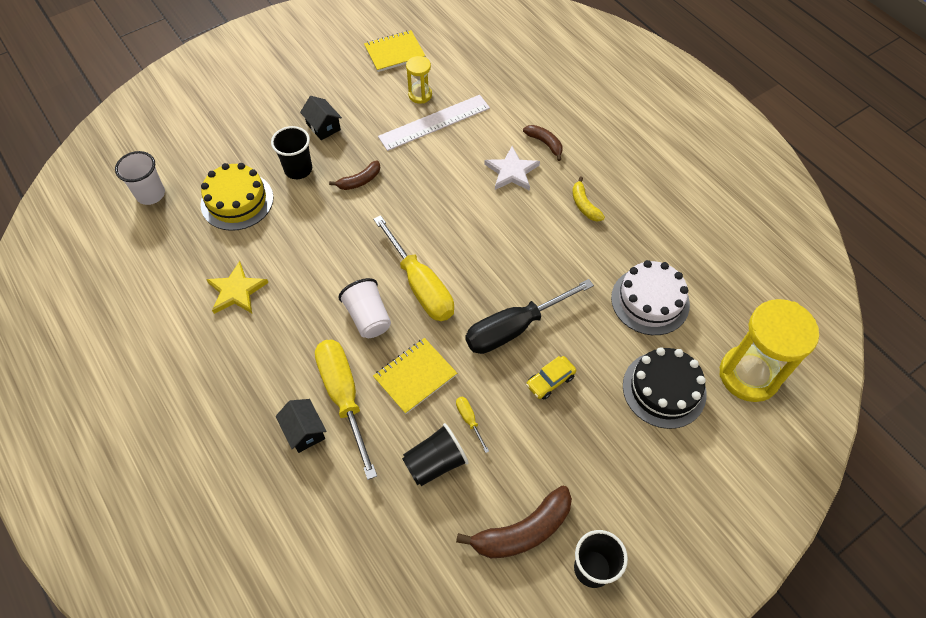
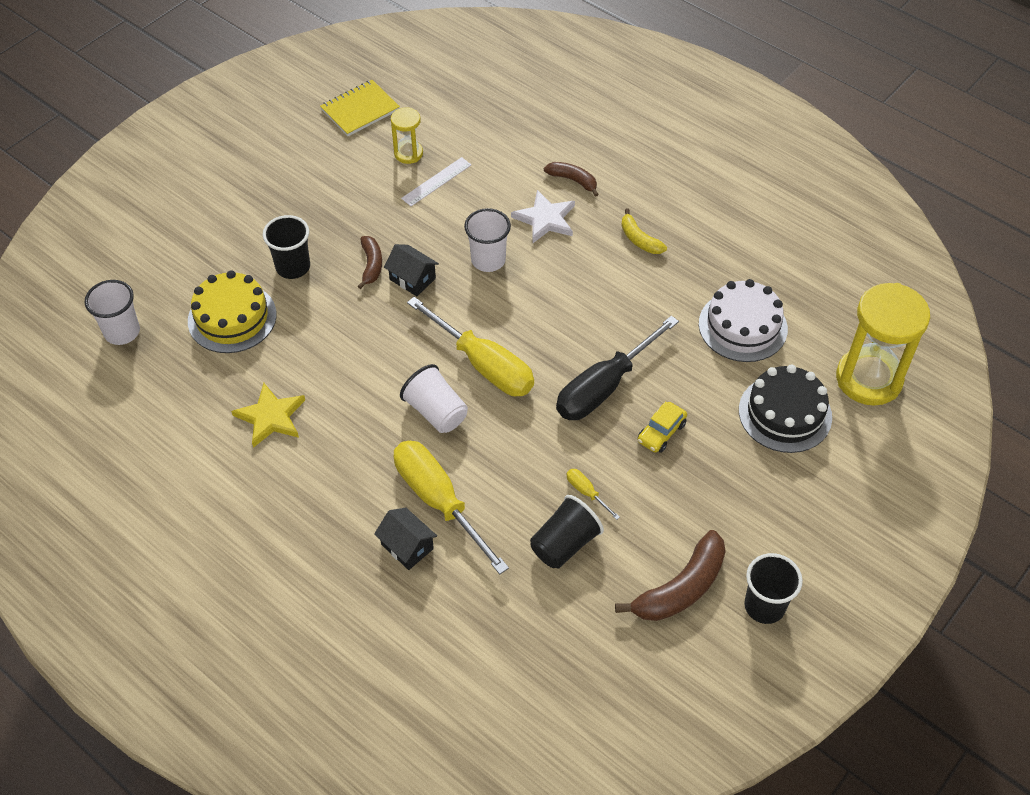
camera: 15 degrees left, 5 degrees down
black house [300,96,342,140] -> black house moved to [384,244,439,296]
brown banana [329,160,380,190] -> brown banana turned 45 degrees counterclockwise [358,236,382,289]
yellow notebook [373,338,457,414] -> none
white ruler [378,95,490,151] -> white ruler [401,157,471,206], size x0.58
none -> white cup [464,208,511,272]

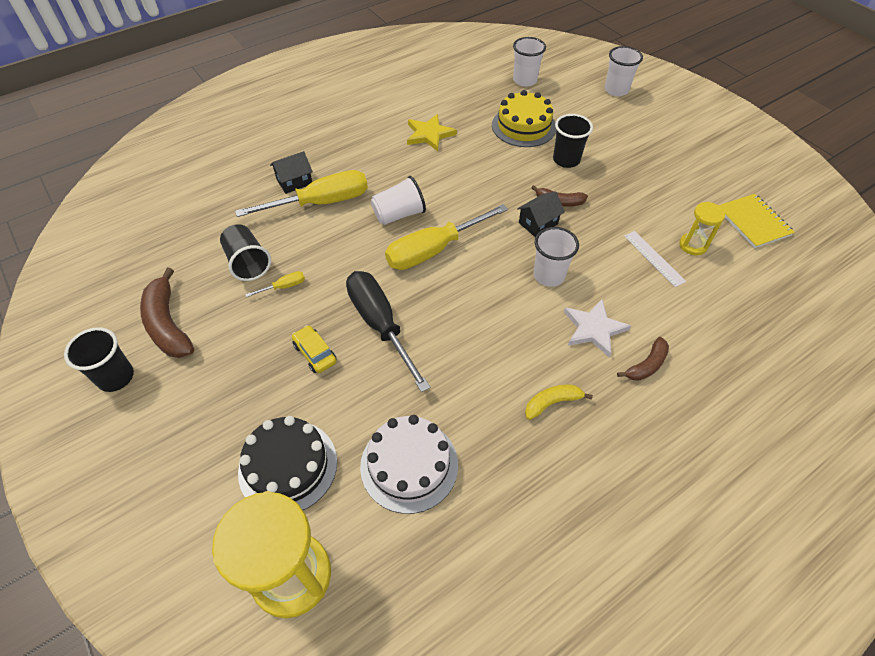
camera: 105 degrees right, 0 degrees up
none -> white cup [605,46,643,96]

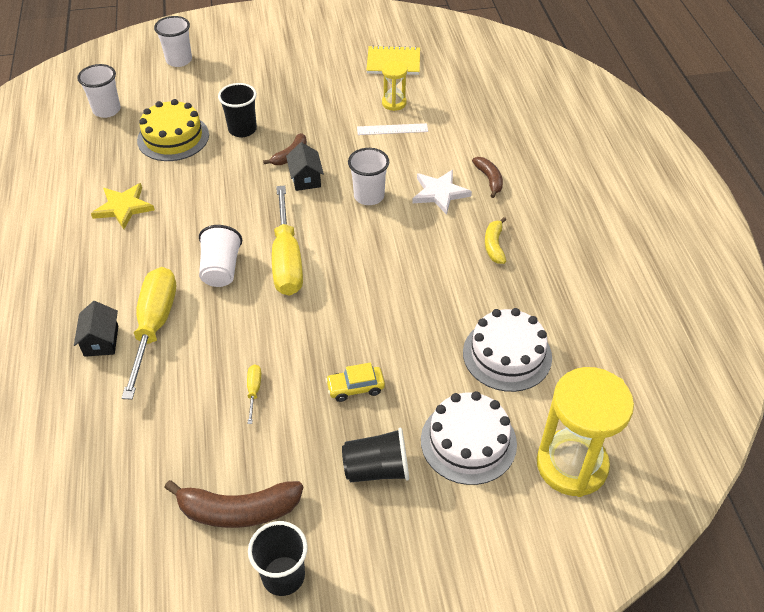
camera: 65 degrees left, 5 degrees down
black cup [220,224,271,281] -> black cup moved to [342,428,409,482]
black cake [238,416,337,510] -> white cake [421,391,517,485]
black screwdriver [346,271,431,392] -> none

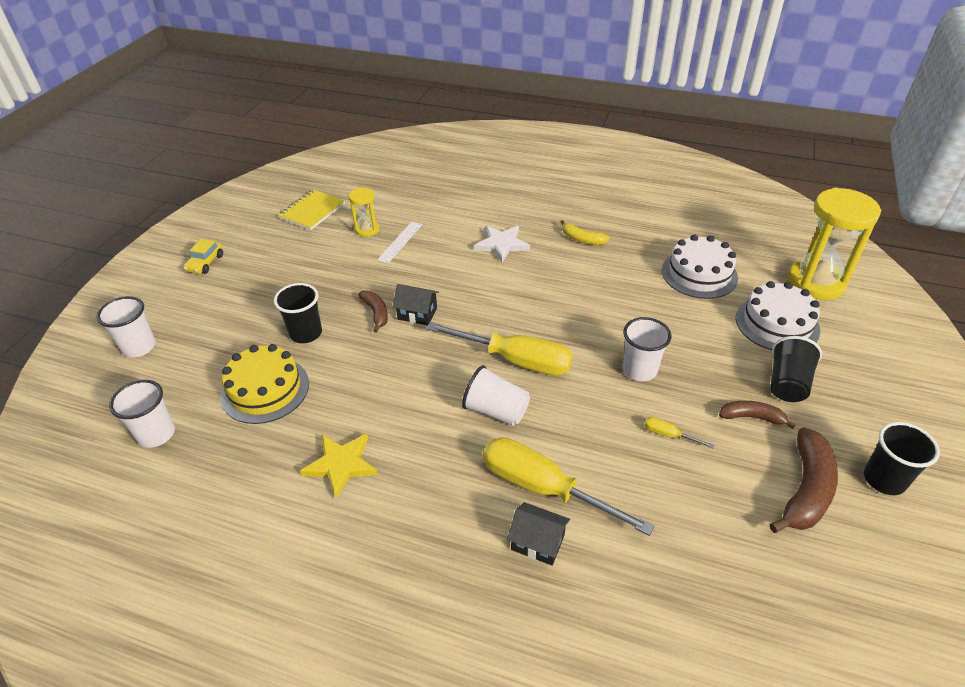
camera: 60 degrees left, 5 degrees down
yellow car [325,363,385,402] -> yellow car moved to [184,239,223,274]
white cup [348,148,389,205] -> white cup moved to [623,317,672,381]
brown banana [472,157,503,198] -> brown banana moved to [719,401,795,429]

